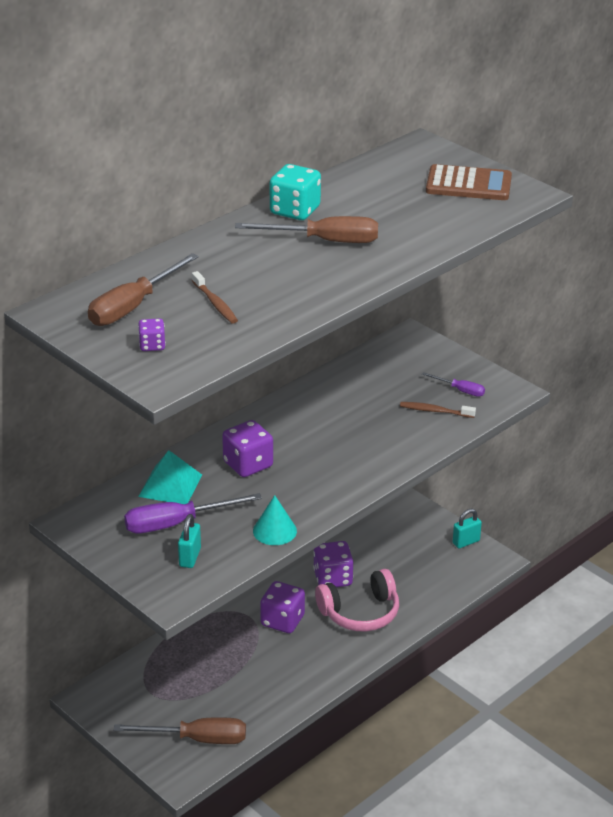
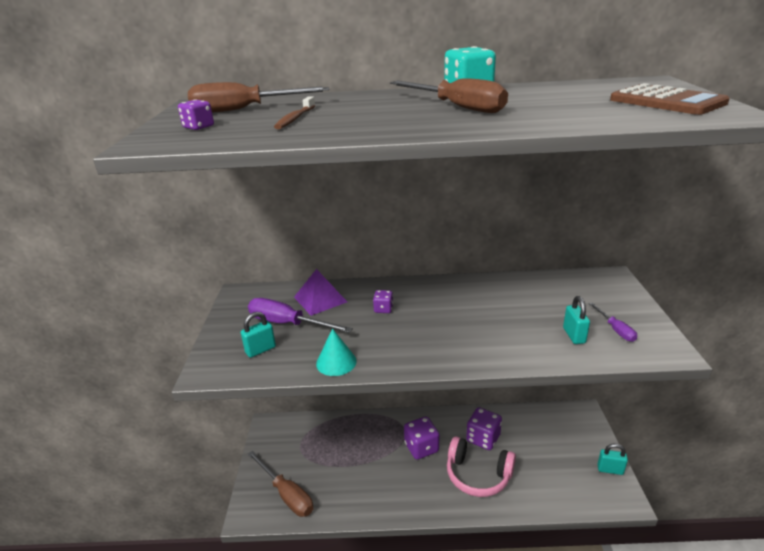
camera: 45 degrees right, 5 degrees down
turquoise pyramid [138,450,202,504] -> purple pyramid [294,269,347,316]
purple dice [222,420,273,477] -> purple dice [373,290,393,313], size x0.54
brown toothbrush [400,402,476,418] -> turquoise padlock [563,296,590,344]

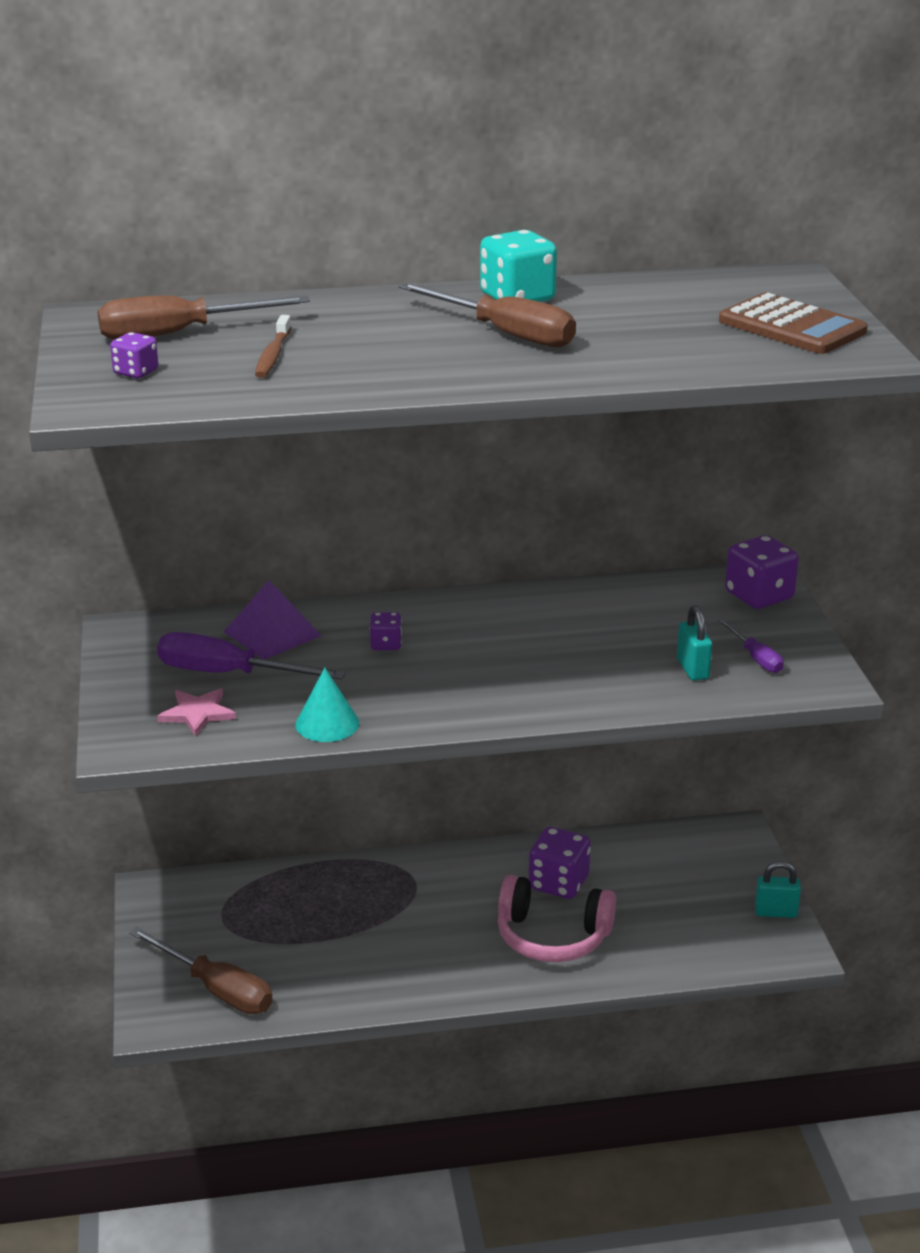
camera: 10 degrees left, 0 degrees up
turquoise padlock [241,312,276,358] -> pink star [157,688,236,736]
purple dice [404,416,439,460] -> purple dice moved to [725,535,799,609]

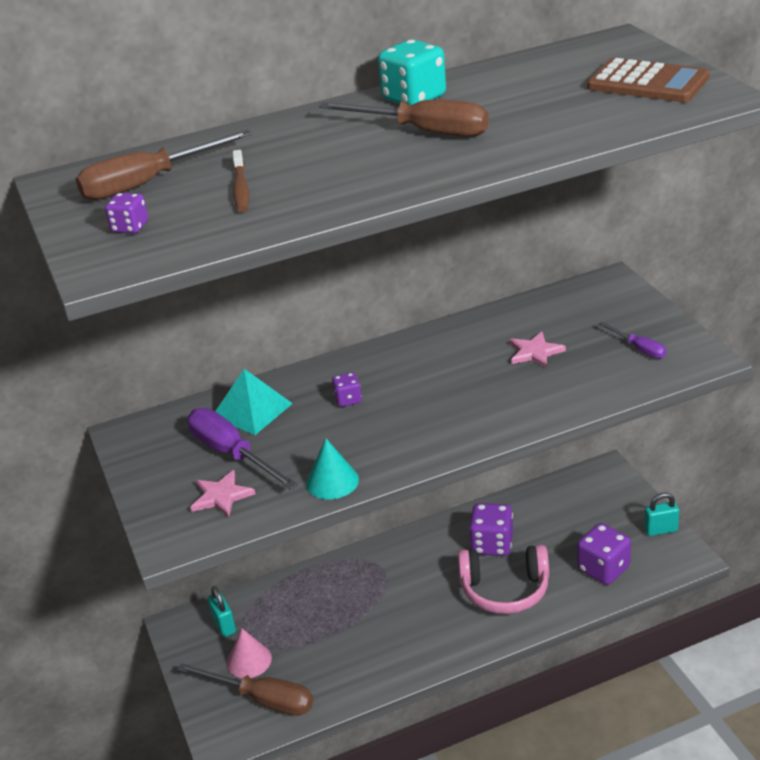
camera: 10 degrees left, 5 degrees up
purple screwdriver [157,632,346,680] -> purple screwdriver turned 45 degrees clockwise [187,408,298,490]
purple pyramid [224,580,321,660] -> turquoise pyramid [215,369,293,435]
turquoise padlock [677,605,712,681] -> turquoise padlock moved to [208,586,236,637]
purple dice [725,535,799,609] -> purple dice moved to [577,523,631,585]
none -> pink cone [227,629,272,678]
none -> pink star [509,331,566,369]

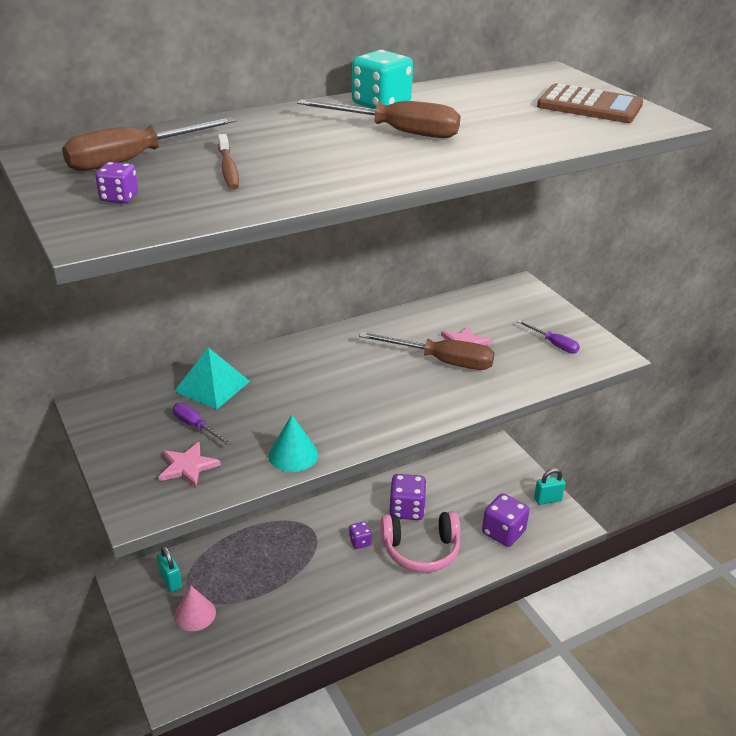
camera: 10 degrees left, 0 degrees up
brown screwdriver [177,663,313,716] -> brown screwdriver moved to [359,332,495,370]
purple screwdriver [187,408,298,490] -> purple screwdriver [173,403,231,445], size x0.54
purple dice [332,372,362,407] -> purple dice moved to [349,522,372,549]

